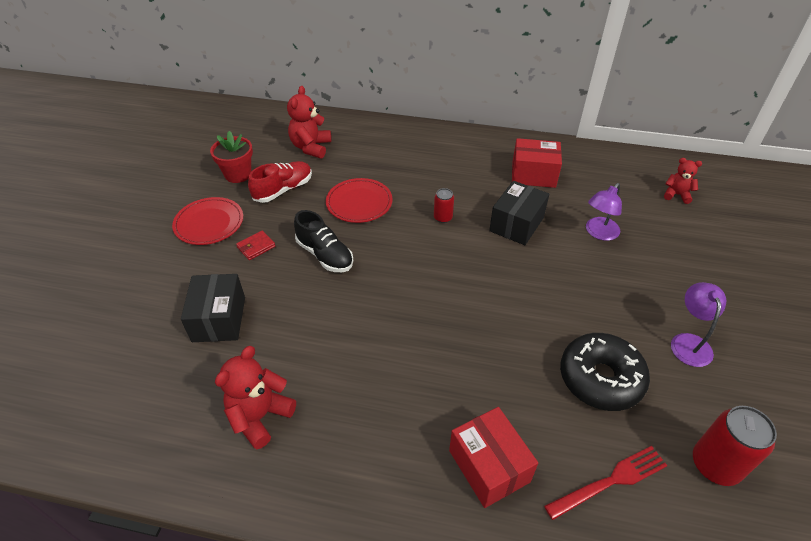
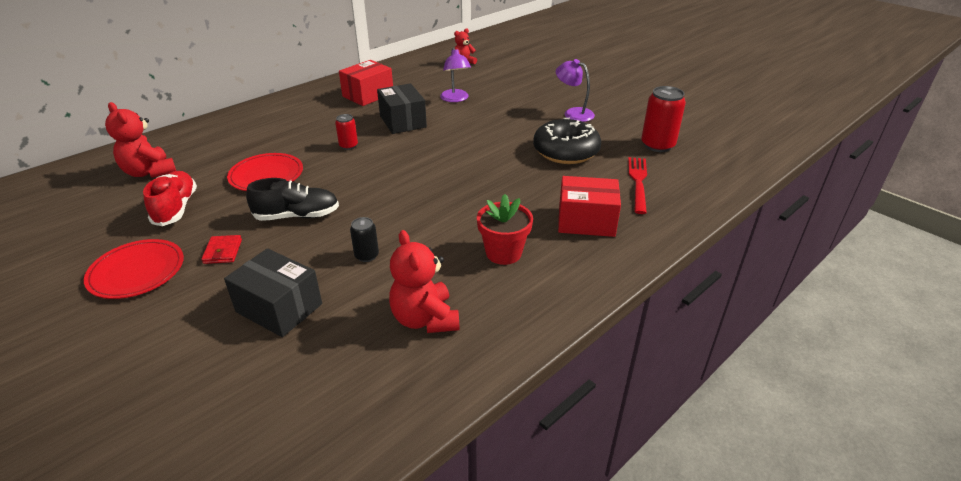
camera: 55 degrees left, 10 degrees down
red flower pot [210,131,253,183] -> red flower pot moved to [477,194,533,265]
none -> black can [350,217,379,262]

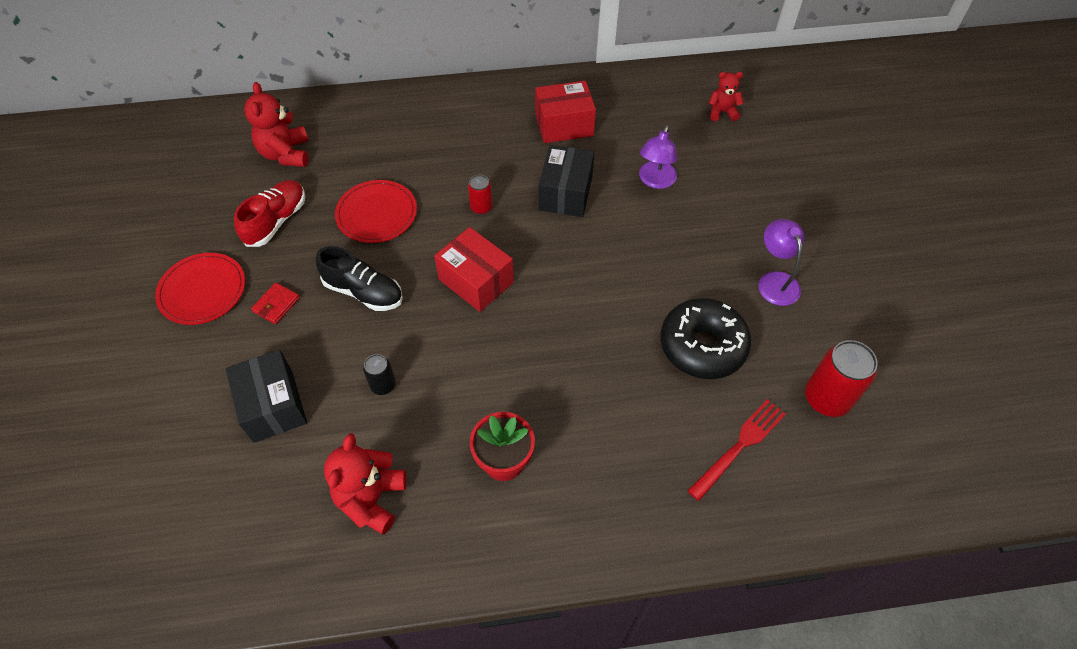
camera: 35 degrees right, 20 degrees up
red box [558,176,621,237] -> red box moved to [434,227,514,312]

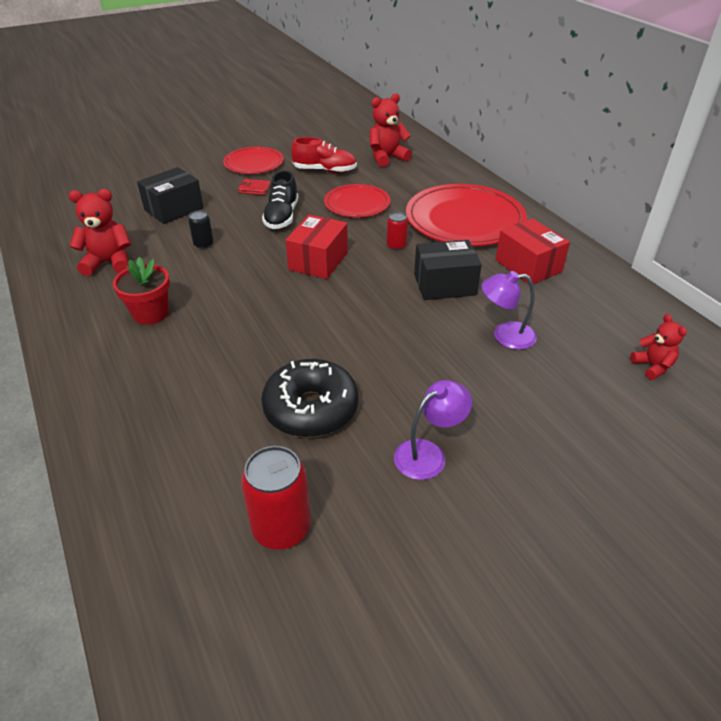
camera: 70 degrees right, 15 degrees down
red fork [688,399,786,501] -> none
none -> red plate [406,184,527,246]

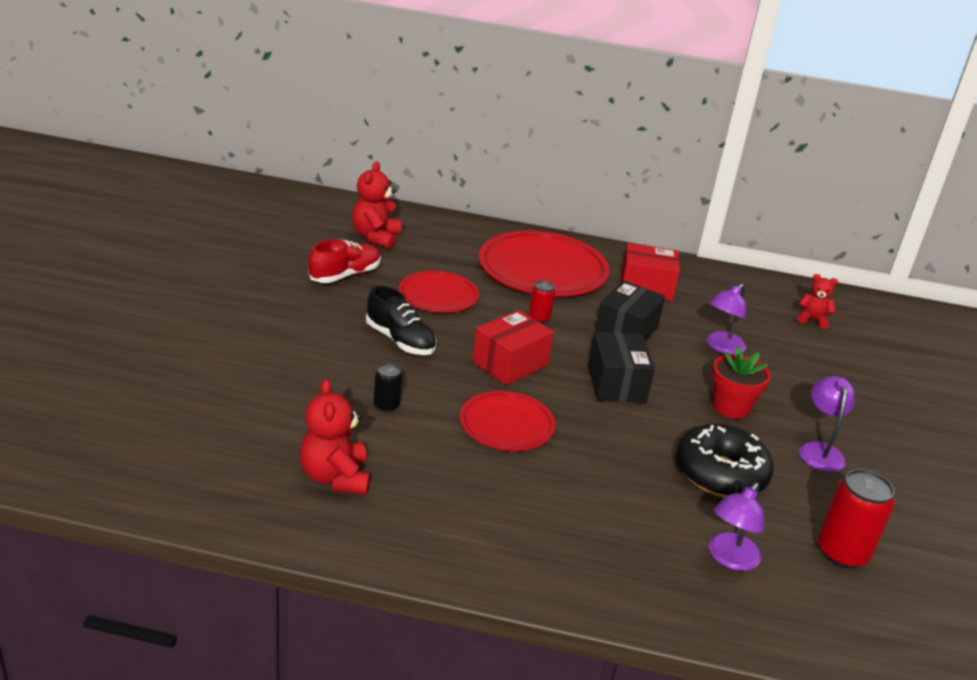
camera: 55 degrees left, 10 degrees down
red teddy bear [69,189,131,276] -> red teddy bear turned 45 degrees counterclockwise [300,379,370,494]
red flower pot [113,257,170,325] -> red flower pot moved to [712,346,771,419]
black box [137,167,204,224] -> black box moved to [588,332,655,403]
red plate [223,147,284,174] -> red plate moved to [460,391,555,451]
red wallet [238,179,271,195] -> none
red box [286,214,348,279] -> red box turned 75 degrees clockwise [472,310,554,385]
none -> purple lamp [709,483,764,571]

